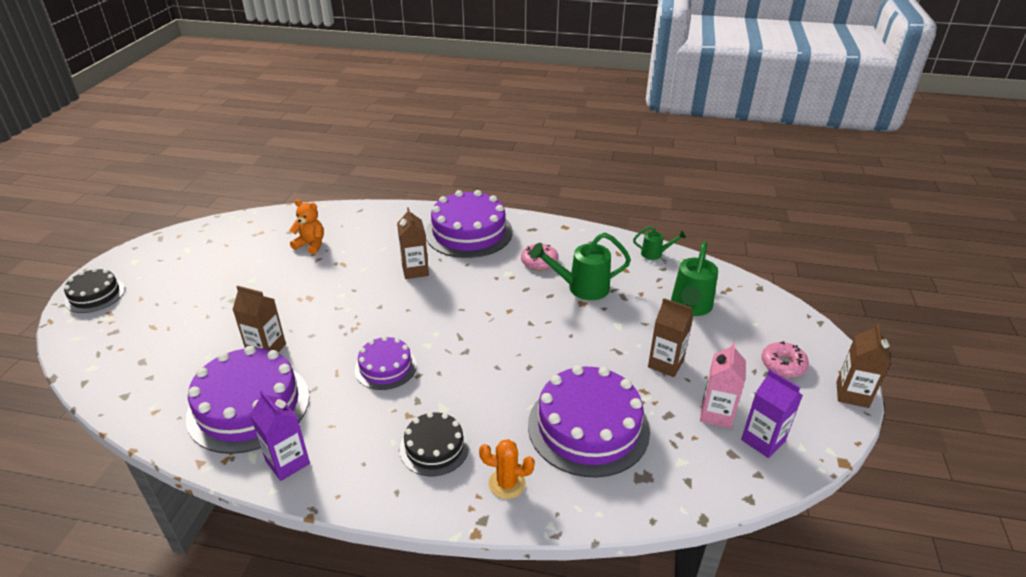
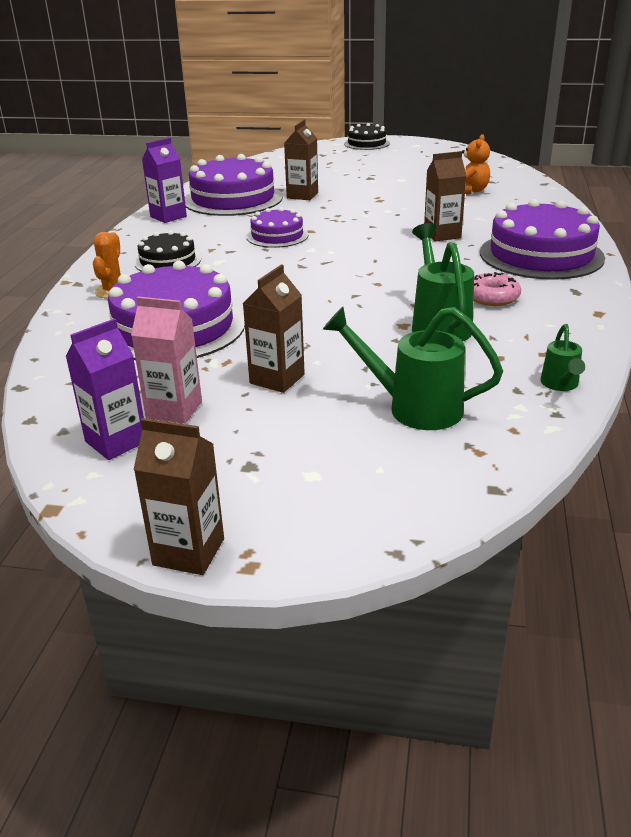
camera: 90 degrees right, 5 degrees down
pink donut [761,341,809,377] -> none

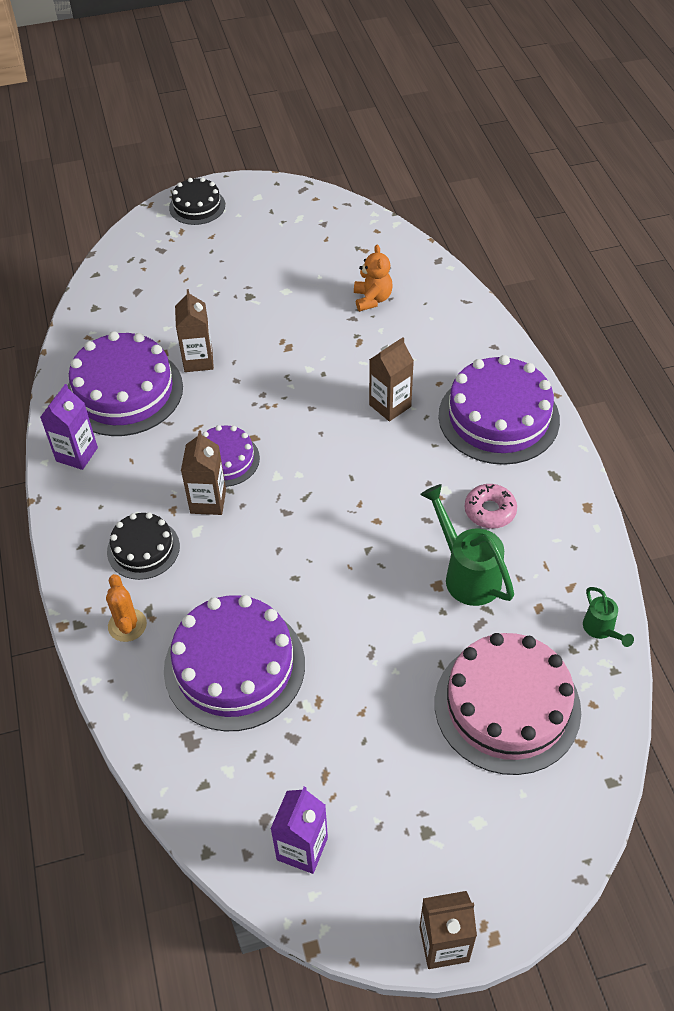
camera: 25 degrees left, 20 degrees up
pink carton [131,296,202,424] -> none
brown carton [242,264,305,393] -> brown carton moved to [181,430,226,515]
green watering can [323,307,503,430] -> pink cake [435,633,581,775]

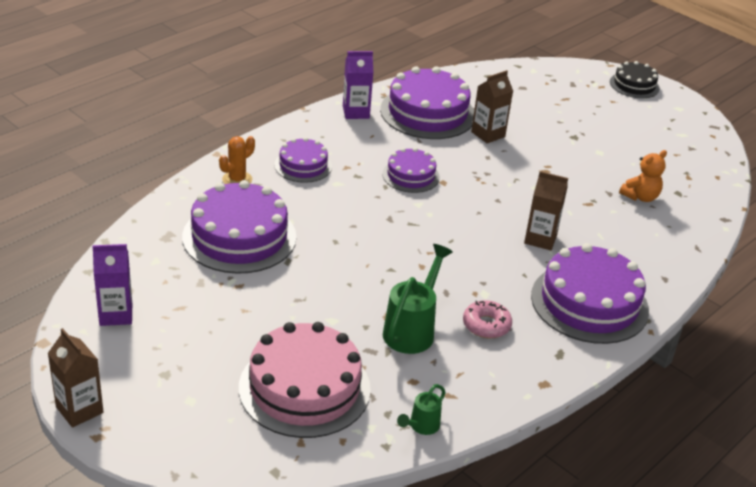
camera: 55 degrees right, 15 degrees down
black cake [107,512,180,580] -> purple cake [275,137,332,183]
brown carton [181,430,226,515] -> none

